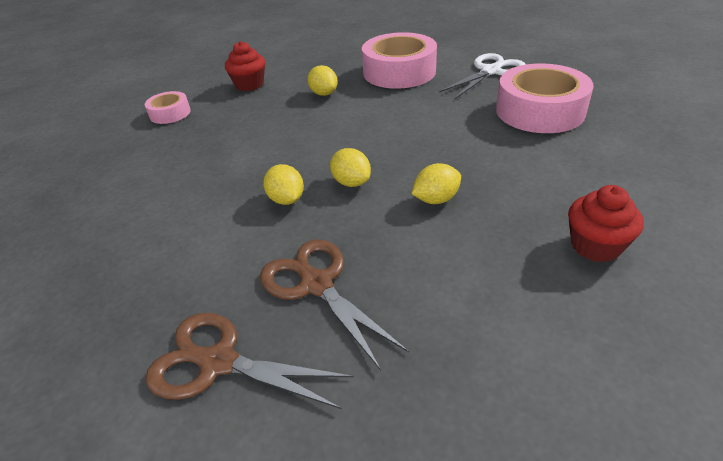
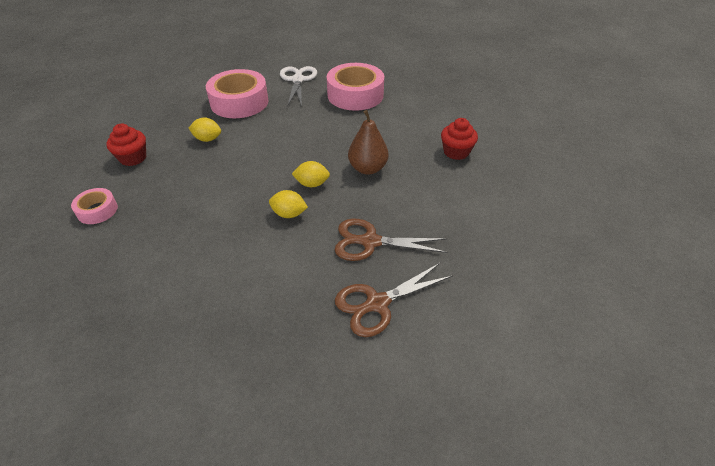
camera: 50 degrees left, 5 degrees up
yellow lemon [412,163,461,204] -> brown pear [348,110,389,175]

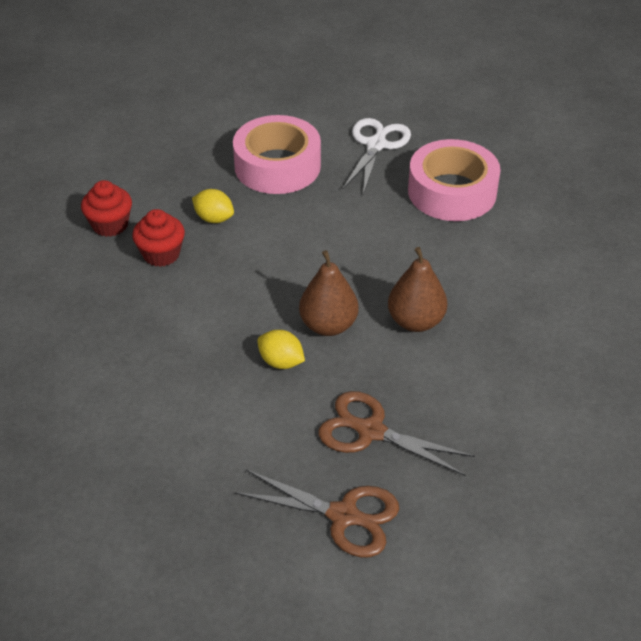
camera: 20 degrees right, 0 degrees up
pink tape [71,188,118,224] -> none
yellow lemon [292,161,330,187] -> brown pear [299,250,359,336]
brown scissors [335,263,453,337] -> brown scissors turned 150 degrees counterclockwise [235,469,399,557]
red cupcake [441,118,478,160] -> red cupcake moved to [132,209,185,267]

